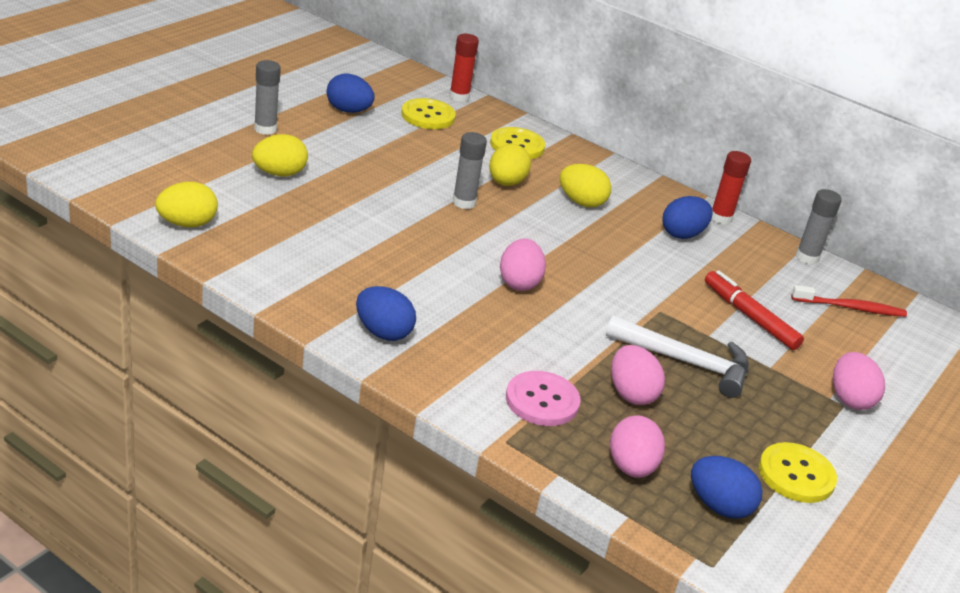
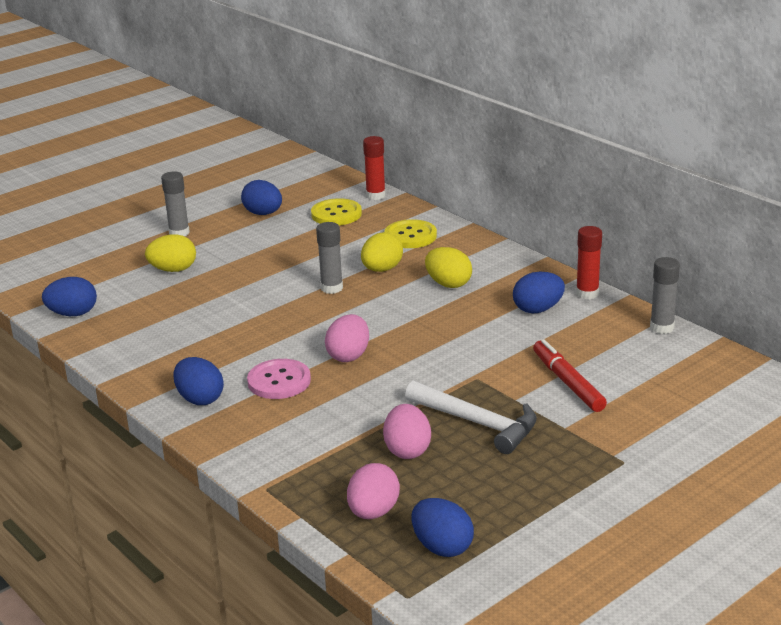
camera: 20 degrees right, 5 degrees down
yellow egg [155,182,218,227] -> blue egg [42,277,97,316]
pink button [506,371,581,426] -> pink button moved to [247,359,311,399]
yellow button [759,442,837,503] -> none
red toothbrush [791,285,907,317] -> none
pink egg [833,352,885,410] -> none

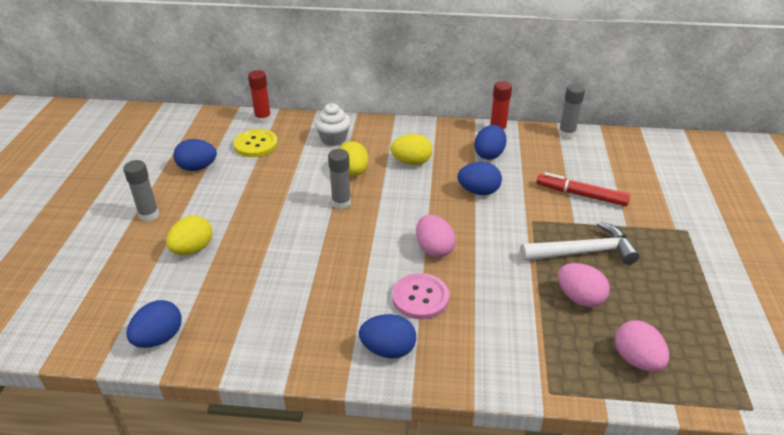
camera: 45 degrees left, 10 degrees up
yellow button [384,219,437,248] -> white cupcake [314,103,351,146]
blue egg [412,498,474,557] -> blue egg moved to [457,162,502,195]

